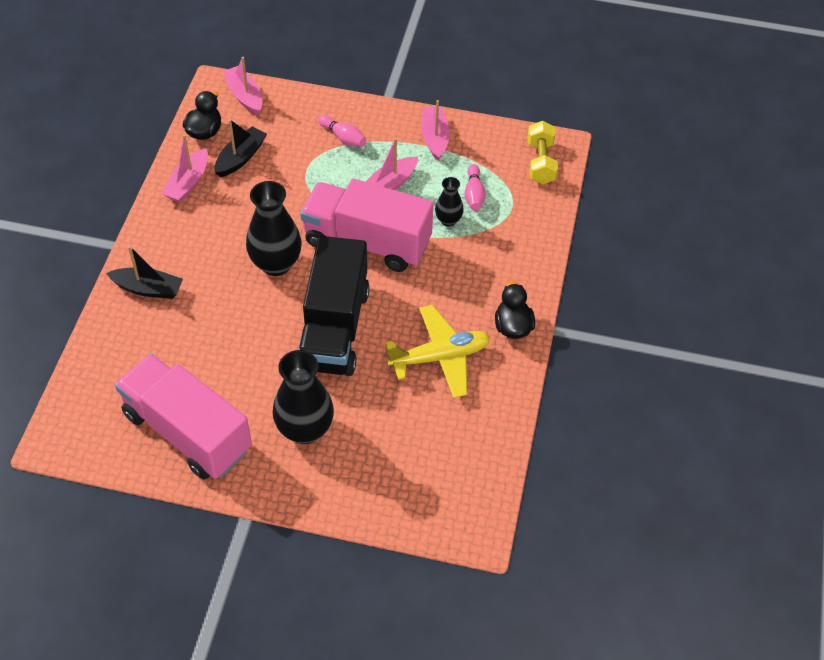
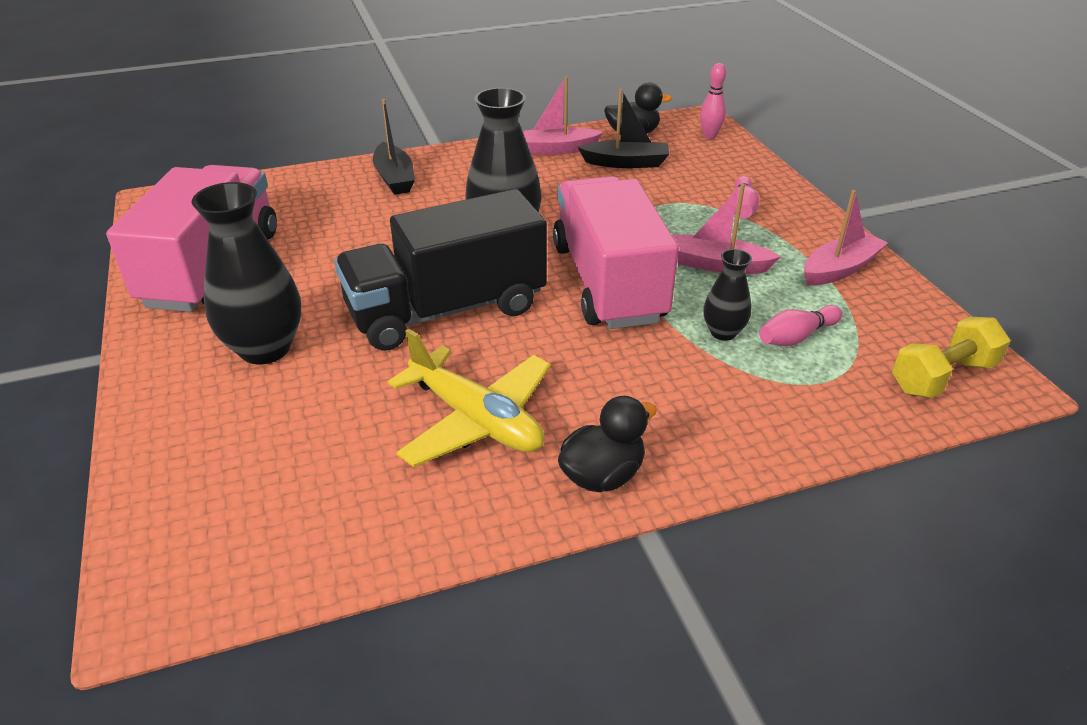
camera: 60 degrees right, 15 degrees down
pink boat [223,57,262,115] -> pink bowling pin [700,63,726,139]

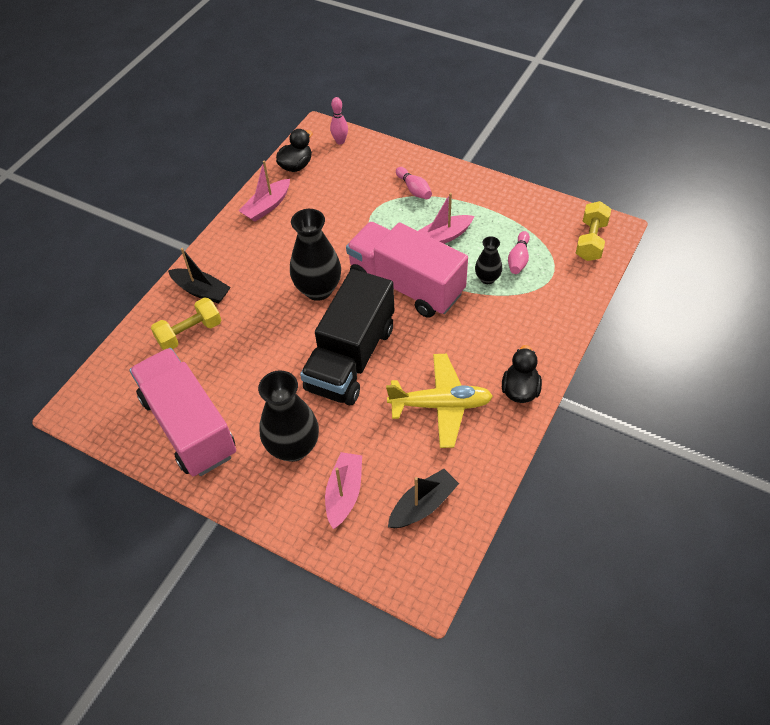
camera: 40 degrees left, 15 degrees up
black boat [578,89,669,168] -> black boat moved to [388,469,459,528]
pink boat [804,190,888,286] -> pink boat moved to [325,452,362,529]
none -> yellow dumbbell [151,297,222,350]

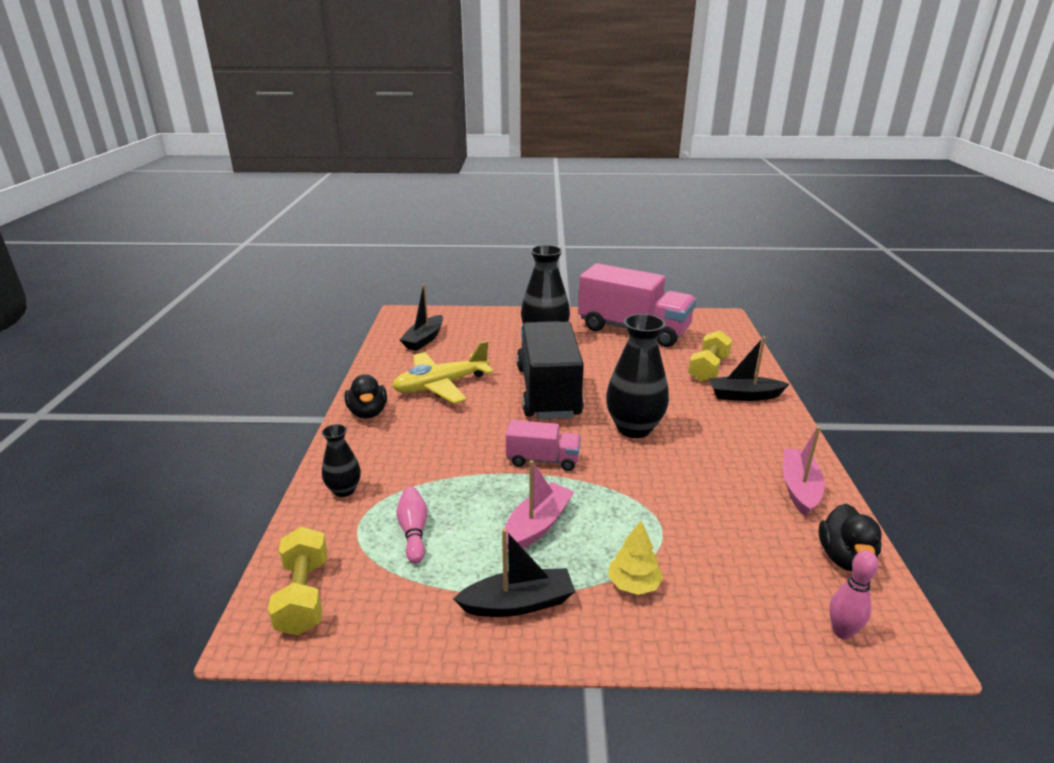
camera: 150 degrees right, 25 degrees down
pink boat [325,452,362,529] -> none
pink truck [346,222,468,318] -> pink truck [506,420,581,471], size x0.48
pink bowling pin [396,167,432,199] -> yellow tree [608,521,663,595]
black vase [475,236,502,284] -> black vase moved to [322,424,361,497]
none -> black boat [453,529,575,617]

